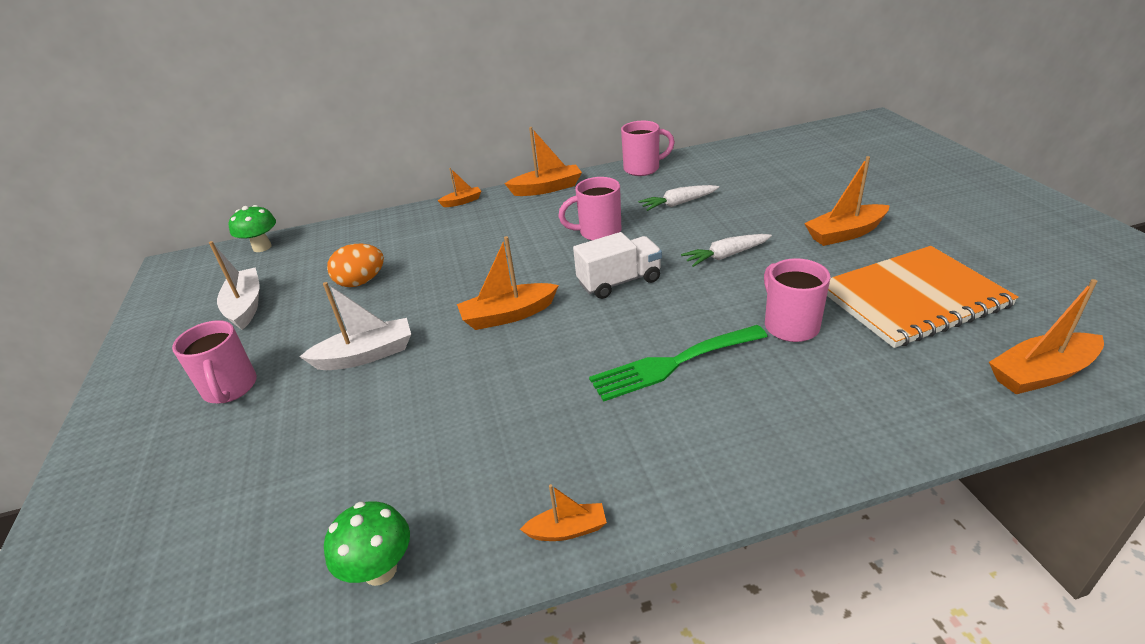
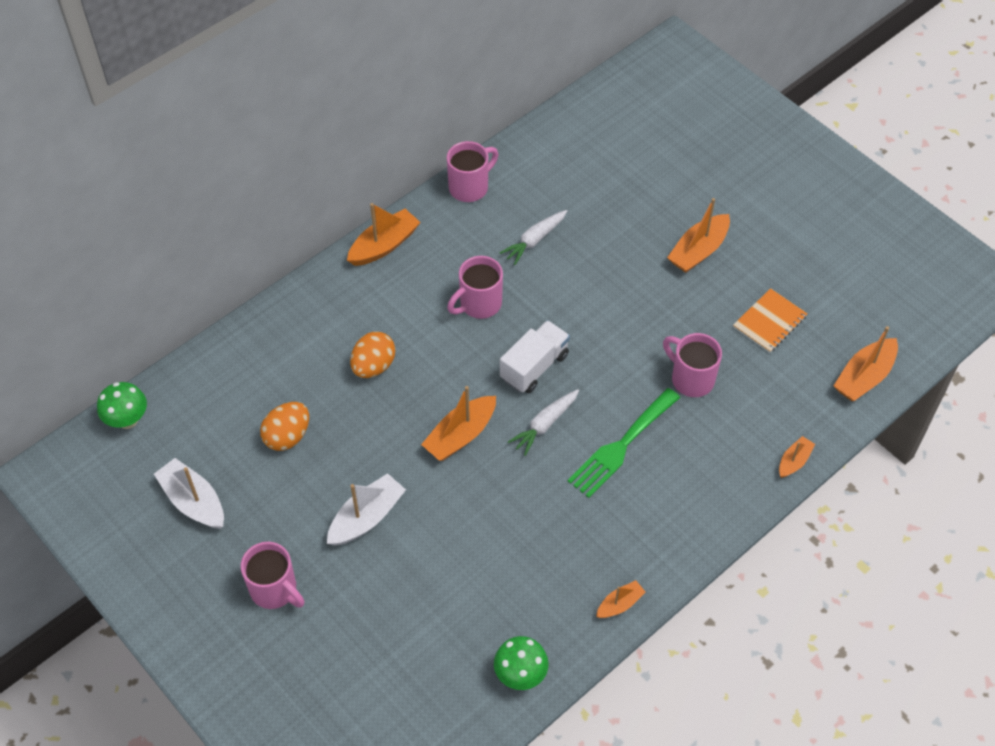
camera: 30 degrees left, 20 degrees up
orange boat [438,168,481,207] -> orange boat moved to [779,436,815,478]
white carrot [681,234,772,267] -> white carrot moved to [508,389,579,456]
orange notebook [827,246,1019,348] -> orange notebook [733,288,807,353], size x0.53
none -> orange egg [350,331,395,378]

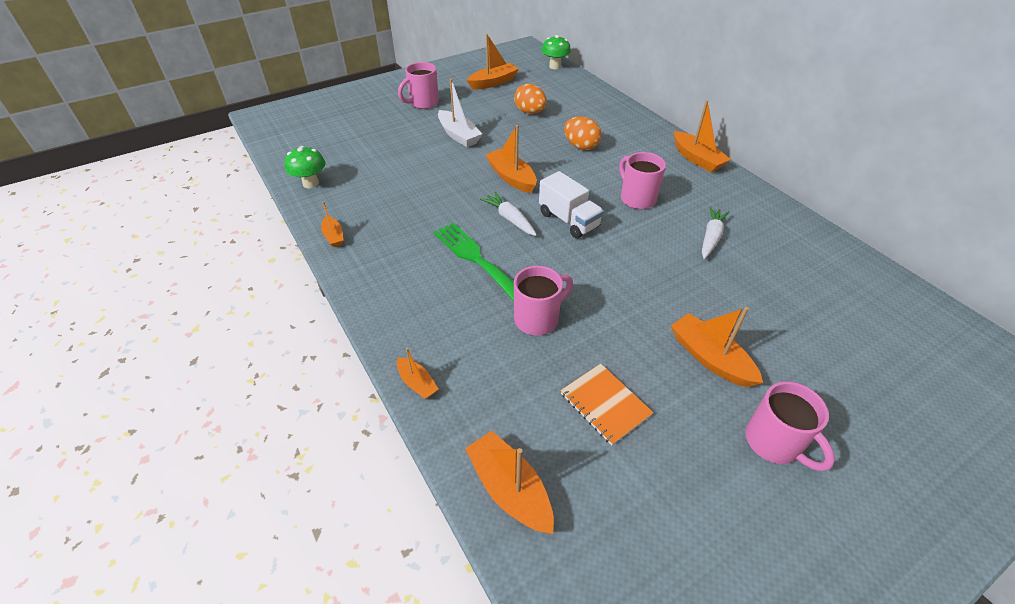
camera: 100 degrees right, 10 degrees down
white boat [154,458,224,529] -> orange boat [467,34,519,90]
pink mug [447,141,498,202] -> pink mug moved to [746,381,835,471]
white carrot [499,210,567,265] -> white carrot turned 60 degrees clockwise [702,207,730,259]

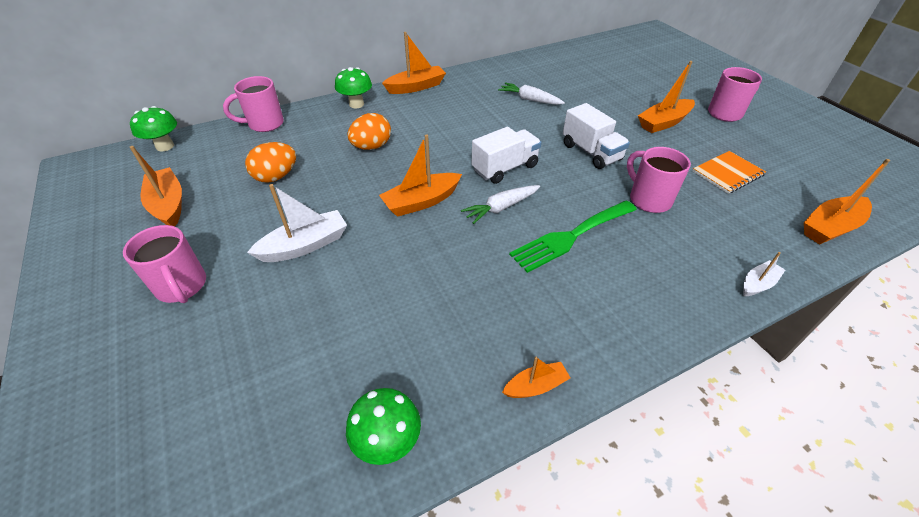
camera: 85 degrees left, 0 degrees up
orange boat [397,348,439,399] -> white boat [743,252,785,296]
pink mug [619,152,666,209] -> pink mug moved to [223,76,284,132]
none -> green mushroom [335,67,372,108]
none -> white truck [563,103,630,169]

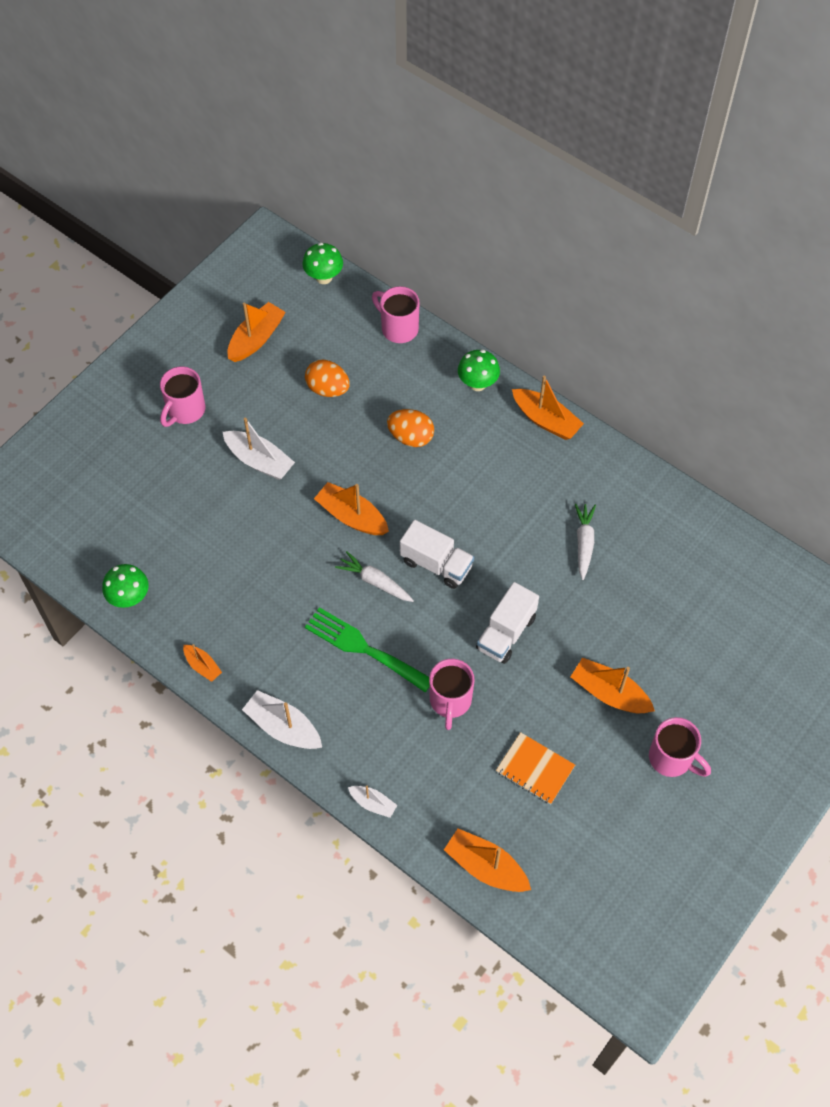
camera: 65 degrees right, 15 degrees up
pink mug [627,147,691,213] -> pink mug turned 150 degrees clockwise [429,659,474,730]
none -> white boat [242,690,322,749]

